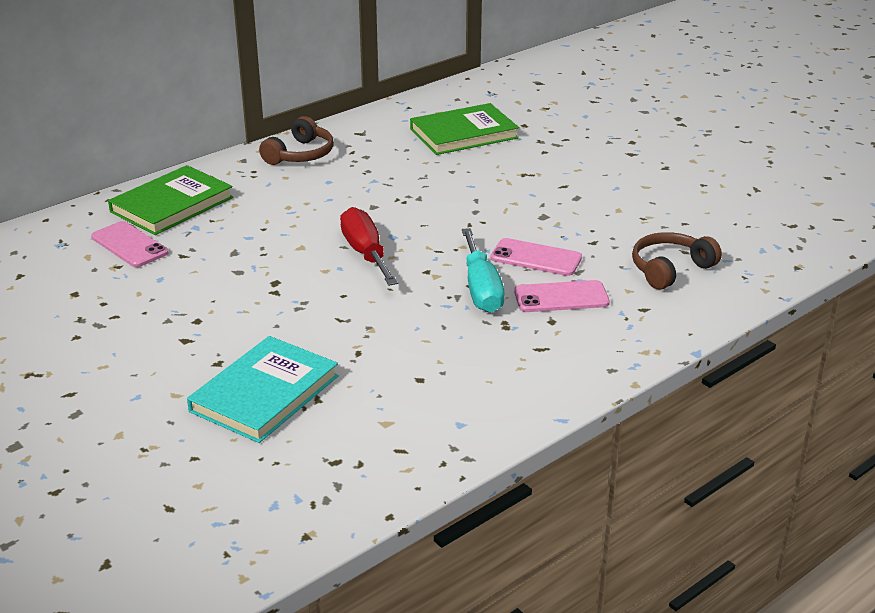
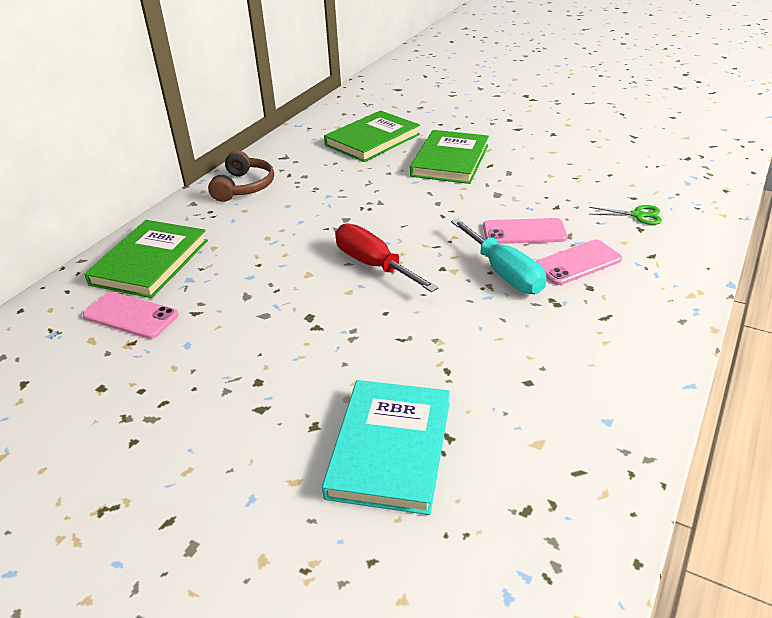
camera: 20 degrees left, 5 degrees up
brown headphones [632,232,722,290] -> green scissors [589,205,662,225]
none -> green book [410,130,489,184]

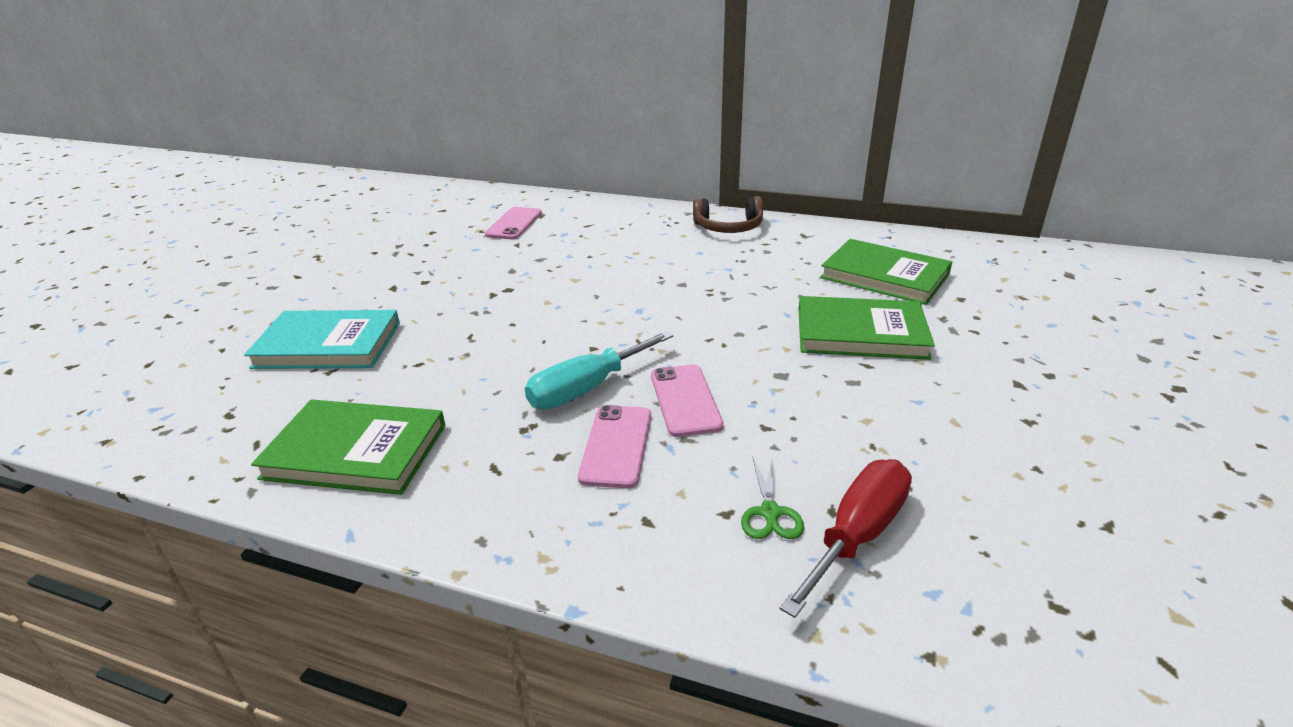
camera: 80 degrees right, 5 degrees down
green book [84,220,208,298] -> green book moved to [251,399,446,495]
red screwdriver [335,223,439,292] -> red screwdriver moved to [780,459,912,618]
pink phone [535,240,622,285] -> pink phone turned 45 degrees clockwise [578,405,651,488]

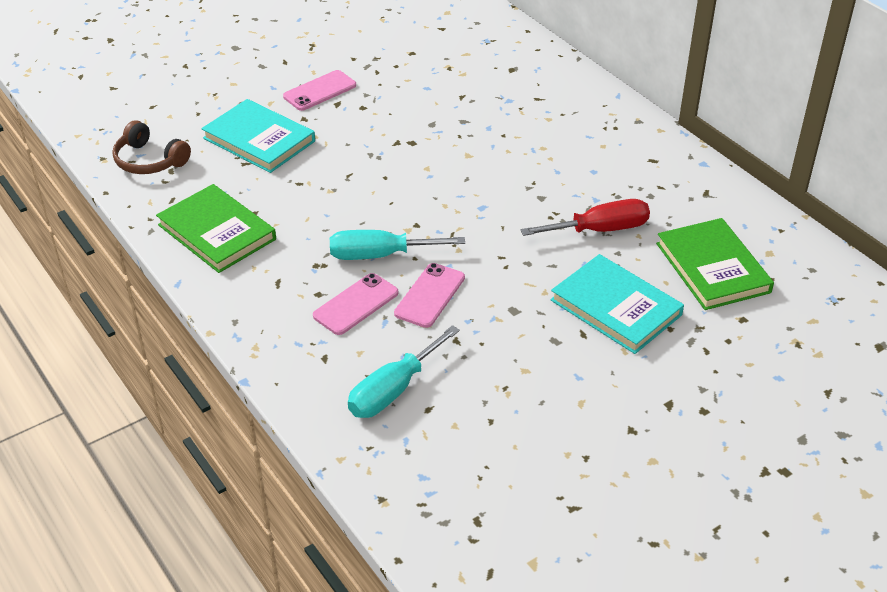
camera: 35 degrees right, 10 degrees up
pink phone [485,207,542,239] -> pink phone moved to [283,70,356,111]
brown headphones [693,196,763,233] -> brown headphones moved to [112,120,191,174]
green scissors [741,458,804,539] -> turquoise screwdriver [348,325,460,418]
red screwdriver [780,459,912,618] -> red screwdriver moved to [521,199,650,236]
green book [799,296,935,360] -> turquoise book [550,254,684,354]

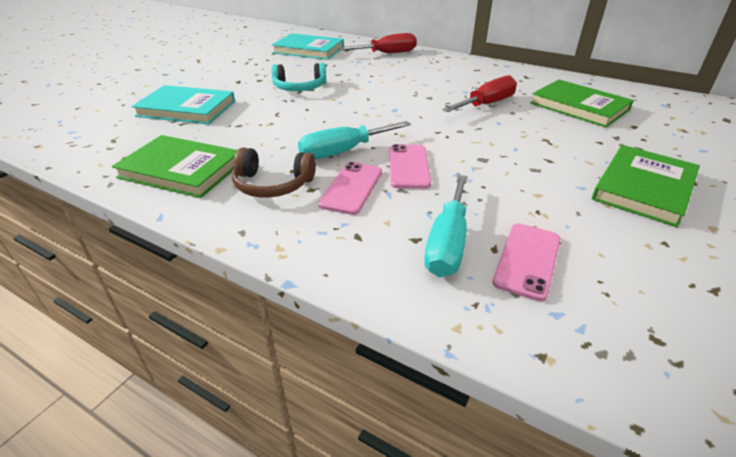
camera: 25 degrees left, 5 degrees down
brown headphones [112,120,191,174] -> brown headphones moved to [232,147,316,198]
pink phone [283,70,356,111] -> pink phone moved to [492,223,560,301]
turquoise book [550,254,684,354] -> turquoise book moved to [272,33,344,60]
none -> turquoise headphones [271,63,326,91]
none -> red screwdriver [339,33,417,53]
none -> green book [592,145,700,227]

